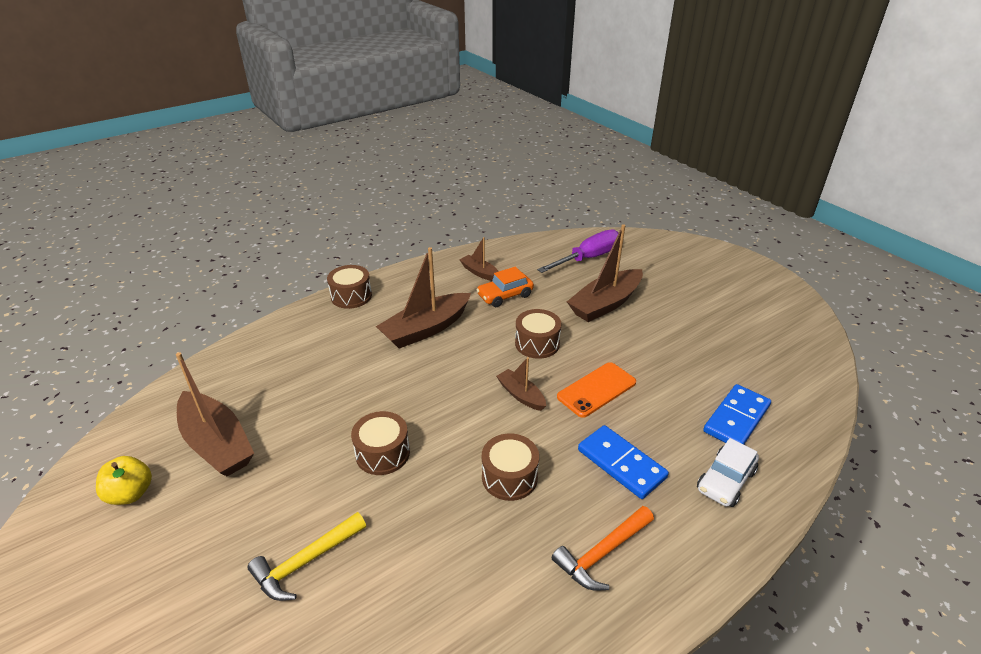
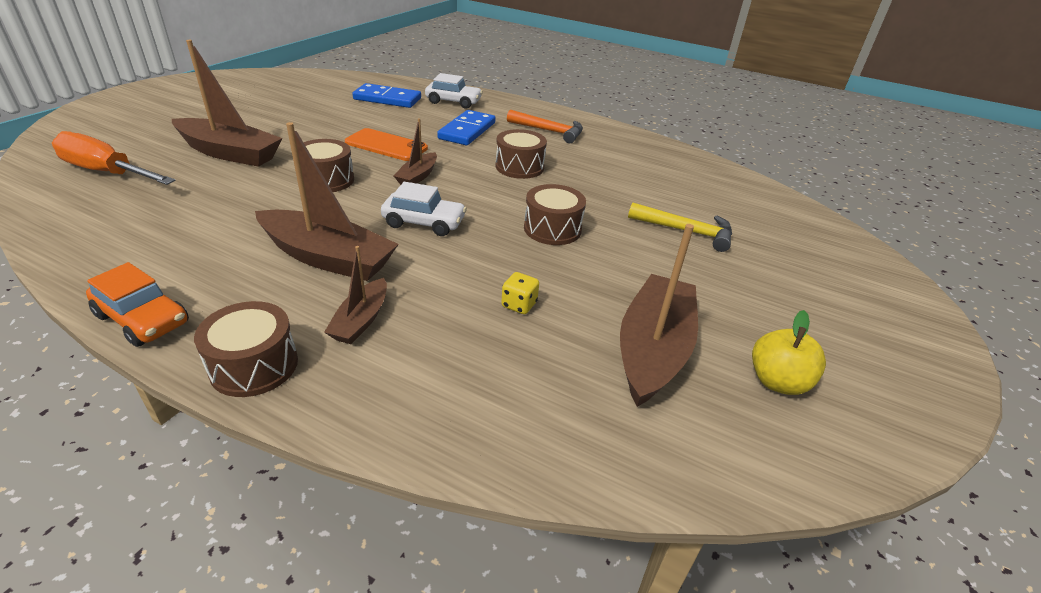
camera: 120 degrees left, 0 degrees up
brown boat [460,237,499,281] -> brown boat moved to [324,246,387,344]
orange car [476,267,534,307] -> orange car moved to [86,262,189,347]
purple screwdriver [537,229,618,273] -> orange screwdriver [52,131,176,185]
none -> white car [381,182,467,236]
none -> yellow dice [501,272,539,314]

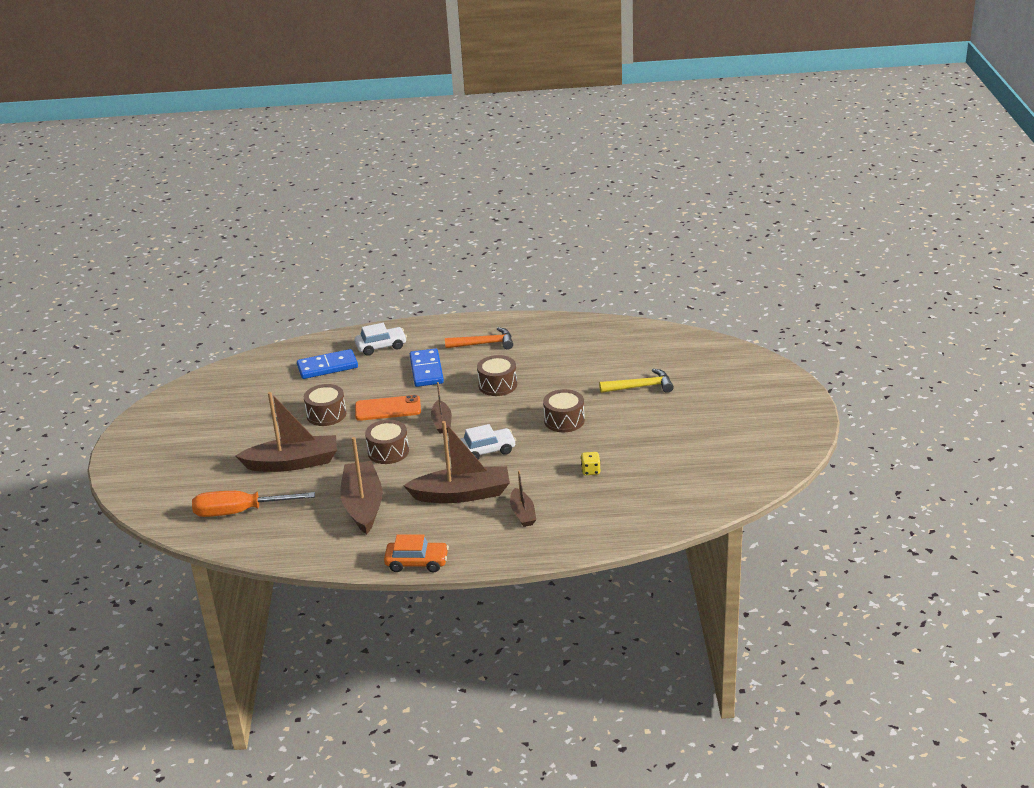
camera: 25 degrees left, 5 degrees down
brown drum [194,301,298,397] -> brown drum moved to [304,384,346,426]
brown boat [620,224,698,407] -> brown boat moved to [340,437,382,534]
yellow apple [752,310,826,395] -> none

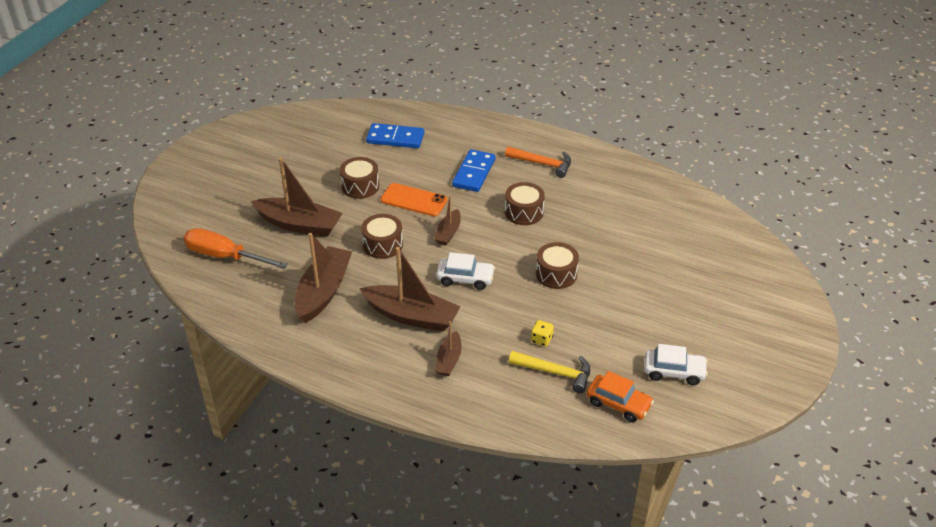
camera: 25 degrees right, 10 degrees up
white car [355,323,407,356] -> white car moved to [644,344,708,385]
orange car [384,534,449,572] -> orange car moved to [587,371,654,422]
yellow hammer [599,369,674,393] -> yellow hammer moved to [509,351,590,393]

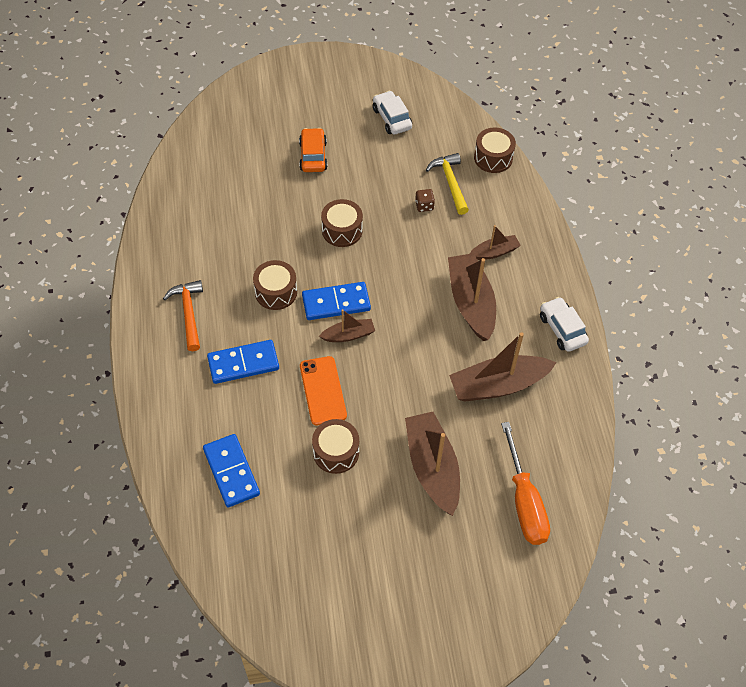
camera: 125 degrees left, 15 degrees up
brown drum [361,214,403,259] -> brown drum moved to [474,128,516,173]
white car [436,252,495,290] -> white car moved to [540,297,589,352]
yellow dice [531,320,554,347] -> brown dice [415,189,435,212]
orange car [587,371,654,422] -> orange car moved to [299,128,327,172]
none -> blue domino [302,282,371,320]

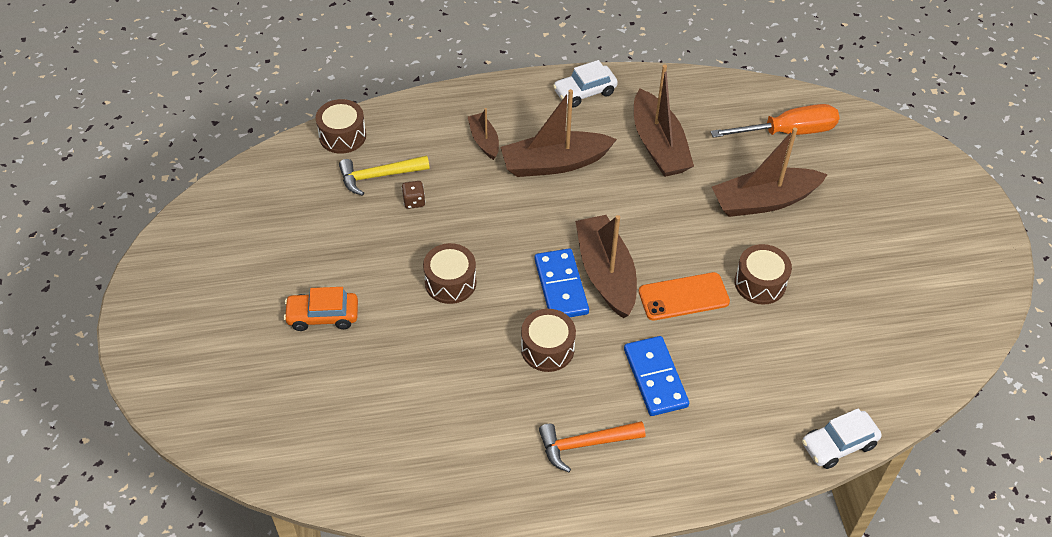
camera: 90 degrees left, 5 degrees down
blue domino [203,434,260,507] -> none
brown boat [319,309,375,342] -> brown boat [575,215,637,318], size x1.87
white car [373,91,412,135] -> white car moved to [802,408,882,469]

